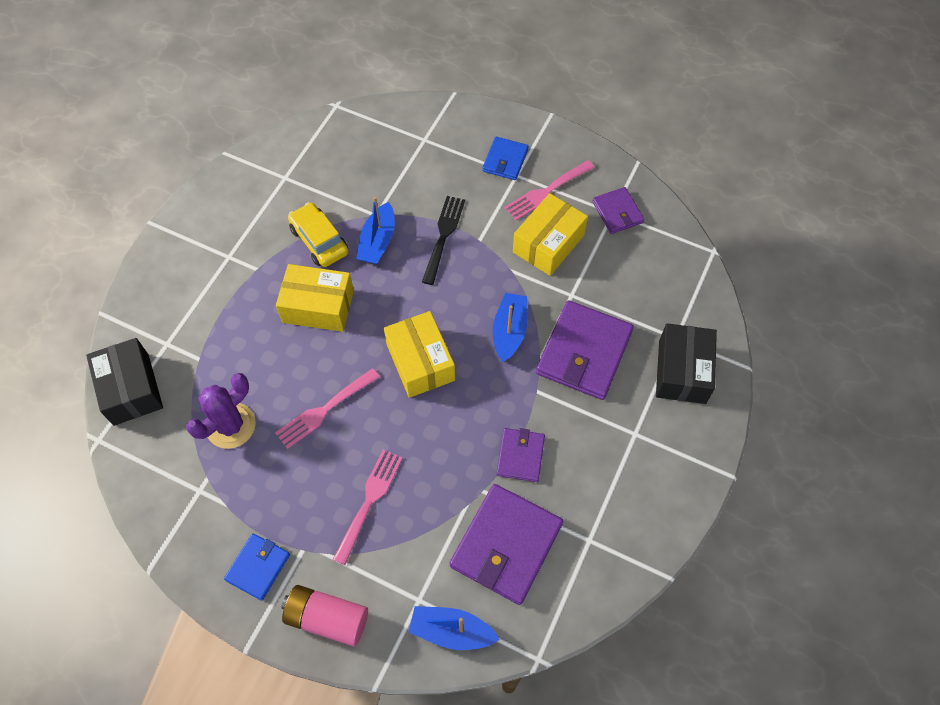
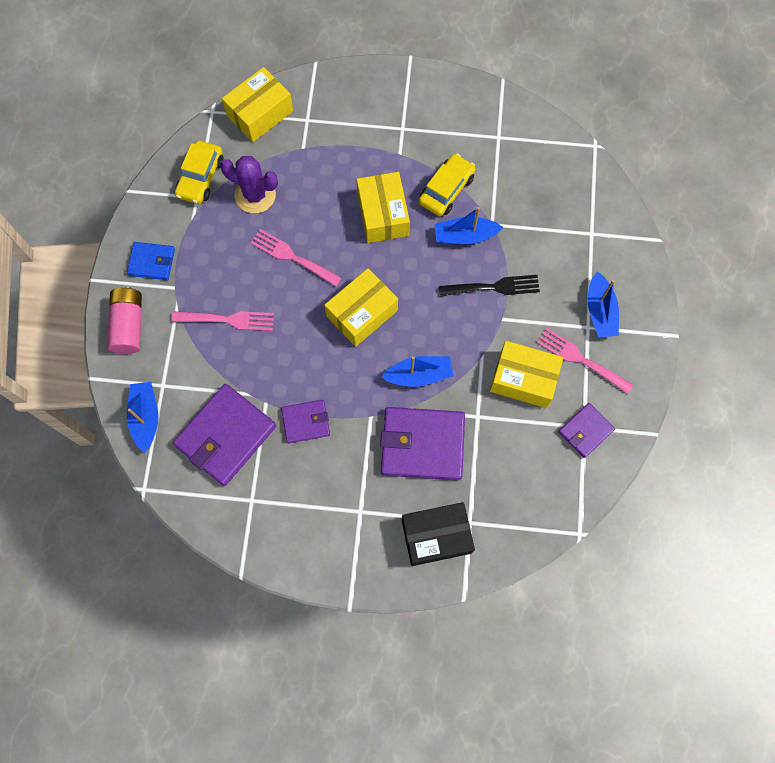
camera: 70 degrees right, 10 degrees up
black box [86,338,163,426] -> yellow box [222,67,293,142]
purple wallet [450,484,563,605] -> purple wallet turned 60 degrees counterclockwise [173,384,276,486]
blue wallet [482,137,529,180] -> blue boat [588,271,619,338]
none -> yellow car [175,141,224,204]

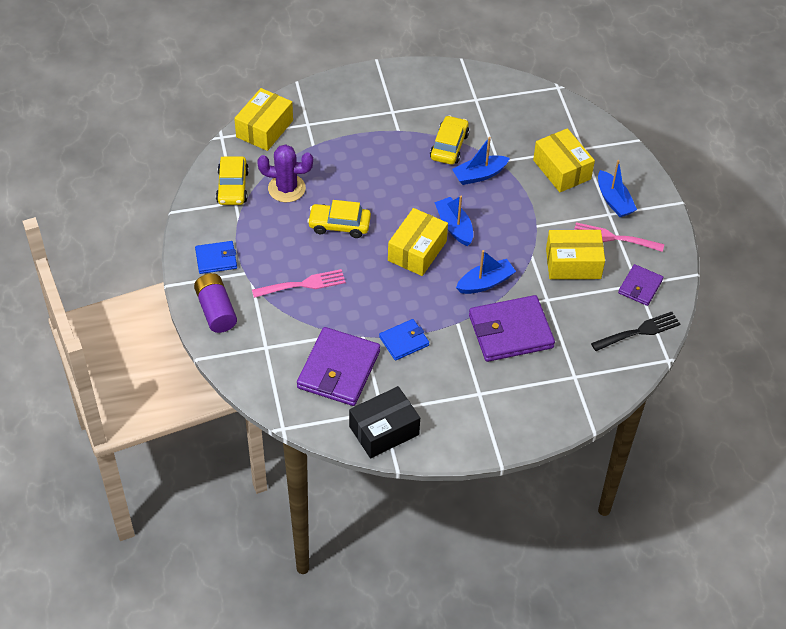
camera: 20 degrees left, 20 degrees down
pink battery [107,287,142,354] -> purple battery [194,273,237,333]
blue boat [127,382,158,453] -> blue boat moved to [434,196,473,246]
pink fork [251,229,342,287] -> yellow car [307,200,371,238]
purple wallet [281,400,330,443] -> blue wallet [379,319,429,361]
yellow box [357,172,410,243] -> yellow box moved to [533,128,595,192]
black box [402,502,475,566] -> black box moved to [349,386,420,458]
black fork [439,275,540,296] -> black fork moved to [591,312,681,351]

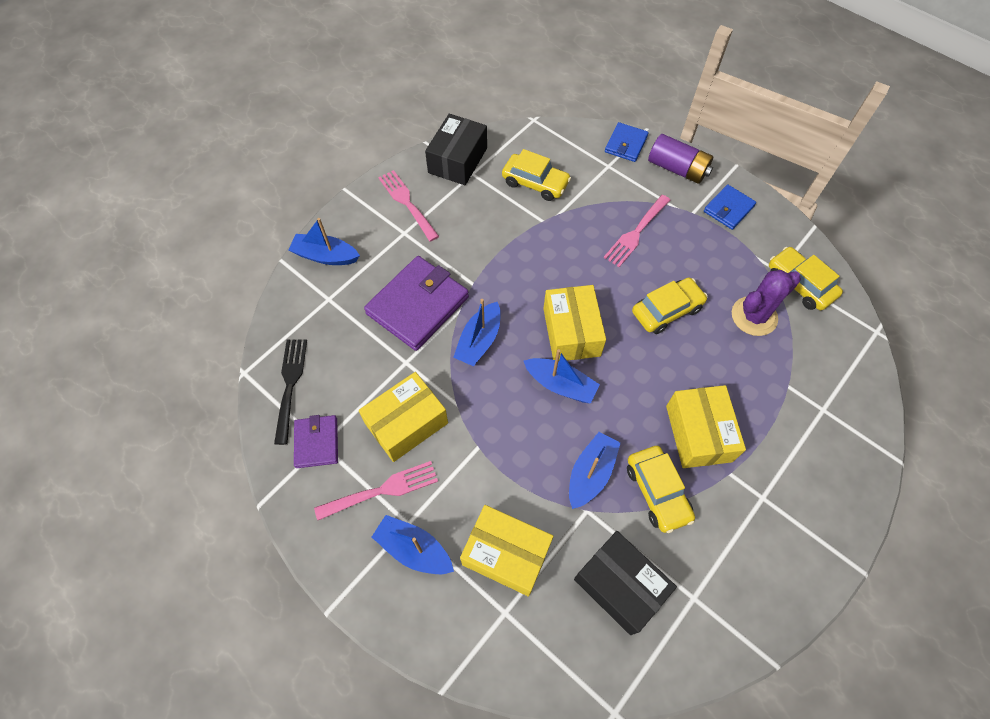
camera: 145 degrees right, 10 degrees up
yellow box [234,88,293,151] -> yellow box moved to [666,385,746,468]
purple wallet [297,327,380,406] -> yellow car [502,149,571,201]
blue wallet [379,319,429,361] -> blue wallet moved to [605,122,649,162]
black fork [591,312,681,351] -> black fork turned 150 degrees clockwise [274,340,307,445]
none -> blue boat [289,218,360,265]
none -> pink fork [378,170,439,242]
none -> black box [574,531,677,635]

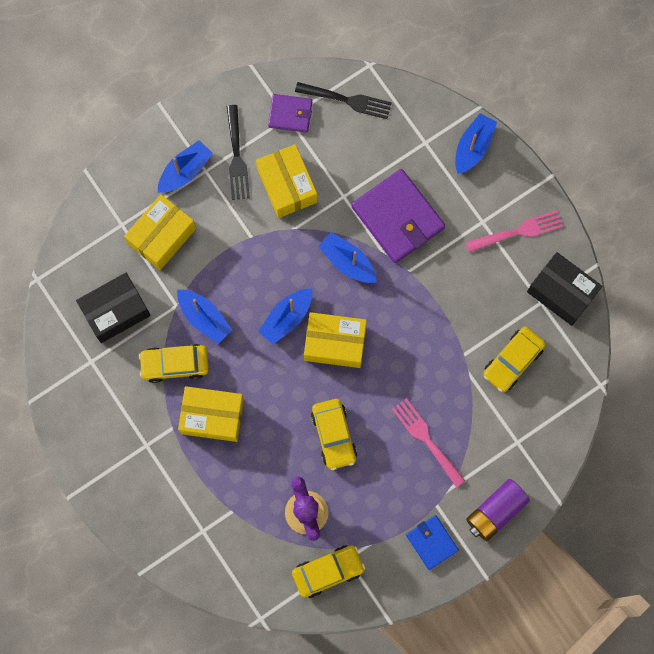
camera: 105 degrees right, 15 degrees up
pink fork [314,461,438,520] -> black fork [227,105,250,200]
blue wallet [605,122,649,162] -> none

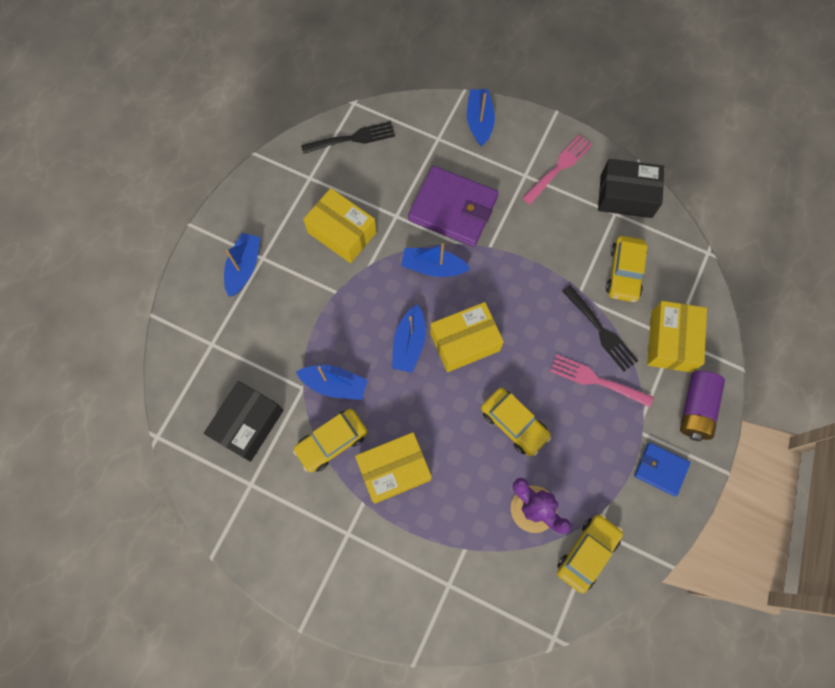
camera: 30 degrees left, 5 degrees down
yellow box [124,194,196,270] -> yellow box moved to [647,301,707,372]
black fork [227,105,250,200] -> black fork moved to [562,285,638,371]
purple wallet [268,94,312,133] -> none

